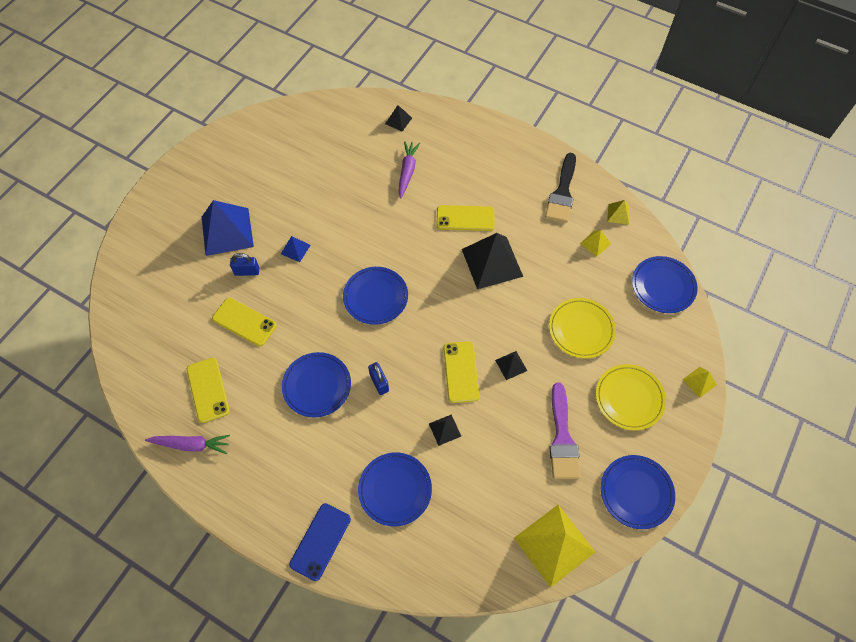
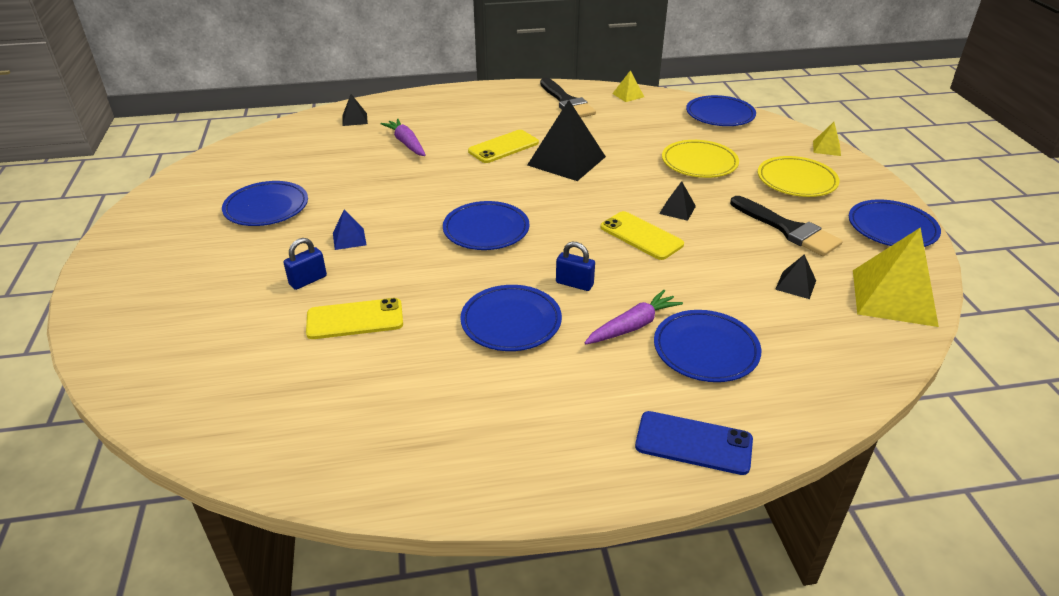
camera: 40 degrees left, 25 degrees down
purple carrot [145,435,230,454] -> purple carrot moved to [584,290,683,344]
yellow phone [187,358,230,423] -> none
blue pyramid [202,200,254,256] -> none
blue phone [289,503,351,581] -> blue phone turned 60 degrees counterclockwise [635,411,753,475]
black pyramid [429,414,461,446] -> black pyramid moved to [775,254,816,299]
purple brush [549,383,580,479] -> black brush [730,196,843,256]
yellow pyramid [580,230,611,257] -> none
none -> blue plate [222,181,308,226]

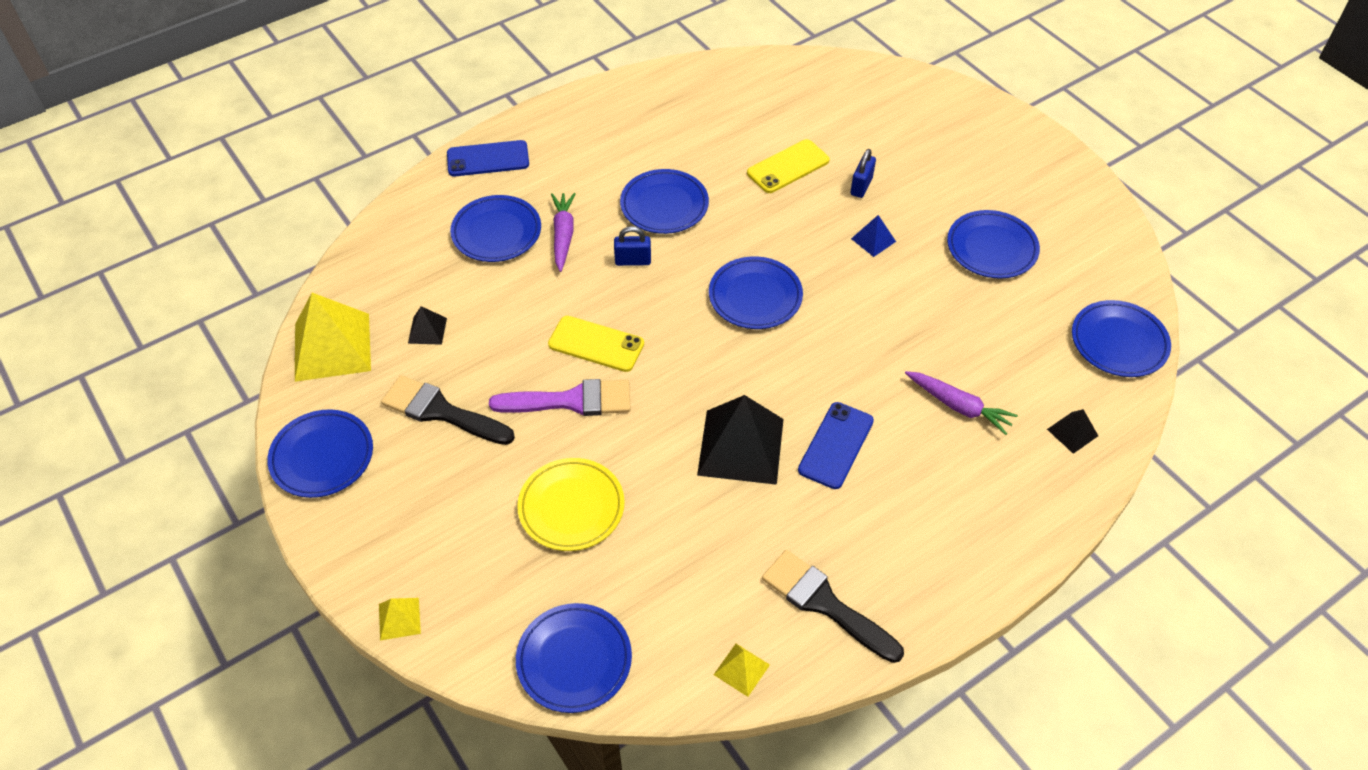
camera: 155 degrees right, 15 degrees up
yellow phone [468,130,539,163] -> blue phone [798,402,874,489]
purple carrot [584,290,683,344] -> purple carrot turned 150 degrees clockwise [551,193,576,272]
black pyramid [659,181,696,221] -> purple brush [489,379,631,416]
yellow plate [758,156,840,197] -> none
none -> blue plate [1072,300,1171,377]

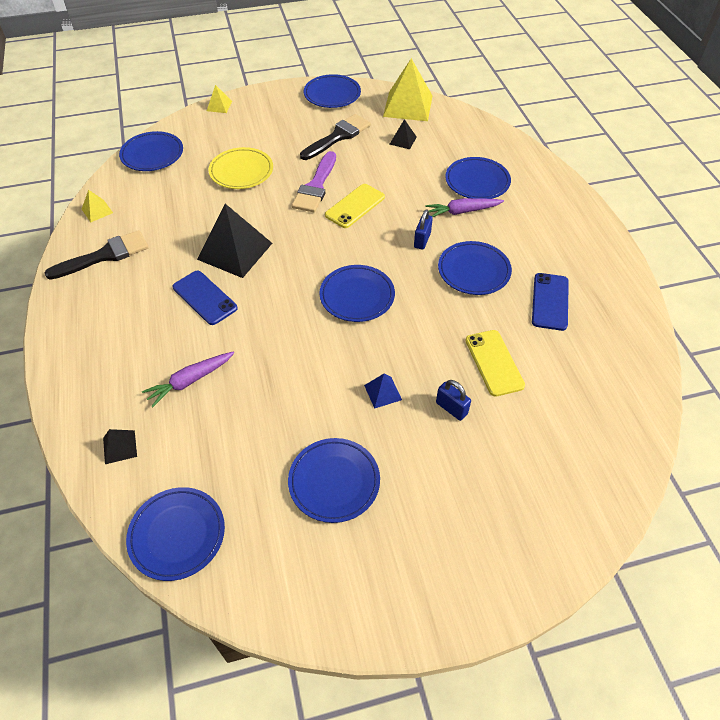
camera: 110 degrees right, 0 degrees up
blue phone [447,140,529,176] -> blue phone moved to [532,273,569,331]
purple carrot [551,193,576,272] -> purple carrot turned 150 degrees clockwise [425,198,504,217]

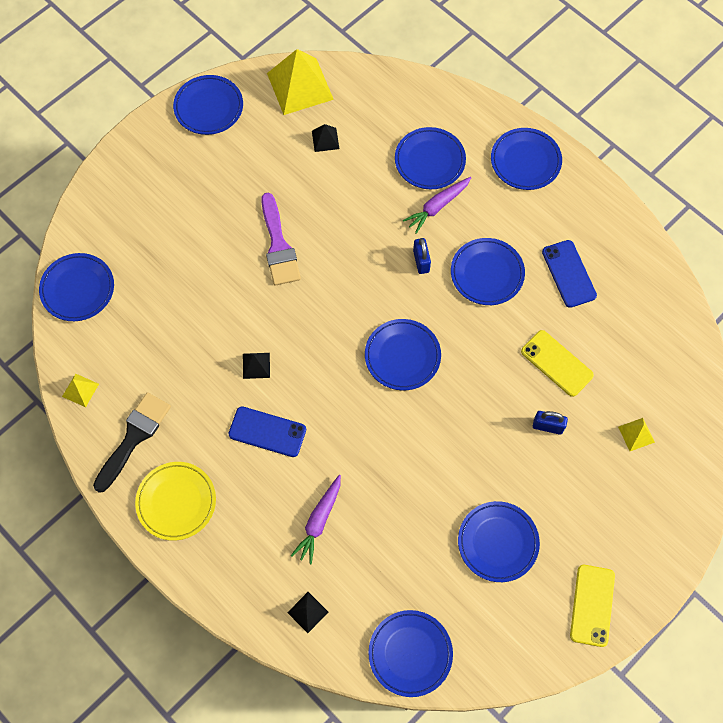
camera: 30 degrees left, 15 degrees up
black pyramid [197,204,272,278] -> black pyramid [243,353,270,379], size x0.46
yellow pyramid [207,85,232,113] -> yellow pyramid moved to [618,418,655,451]
yellow plate [209,147,273,189] -> yellow plate moved to [135,462,216,541]
black brush [300,114,371,160] -> none
yellow phone [325,184,385,228] -> yellow phone moved to [570,565,615,647]
blue pyramid [364,374,402,409] -> none
none -> blue plate [491,128,562,190]

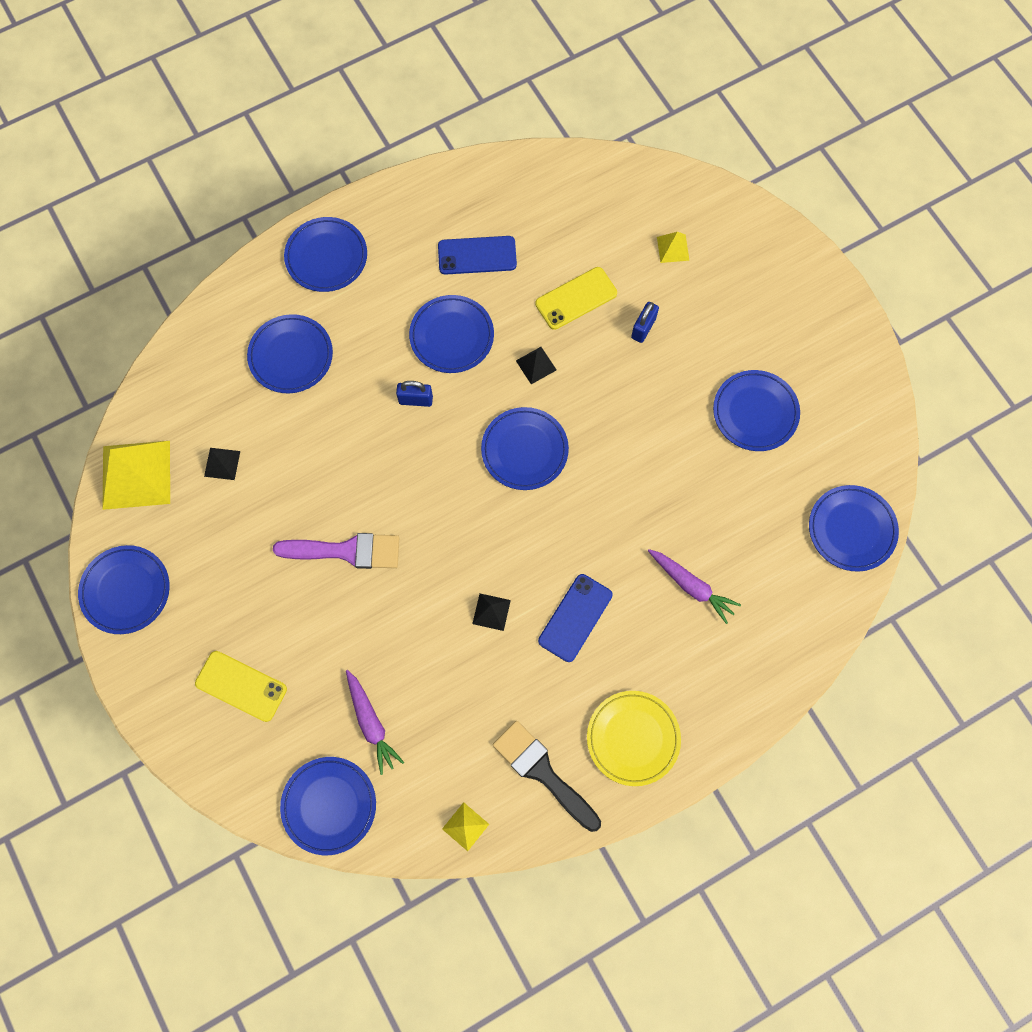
camera: 75 degrees left, 5 degrees up
black pyramid [287,592,328,633] -> black pyramid moved to [516,347,556,384]
purple carrot [403,177,471,234] -> purple carrot moved to [346,670,405,775]
yellow phone [570,565,615,647] -> yellow phone moved to [195,651,287,722]

